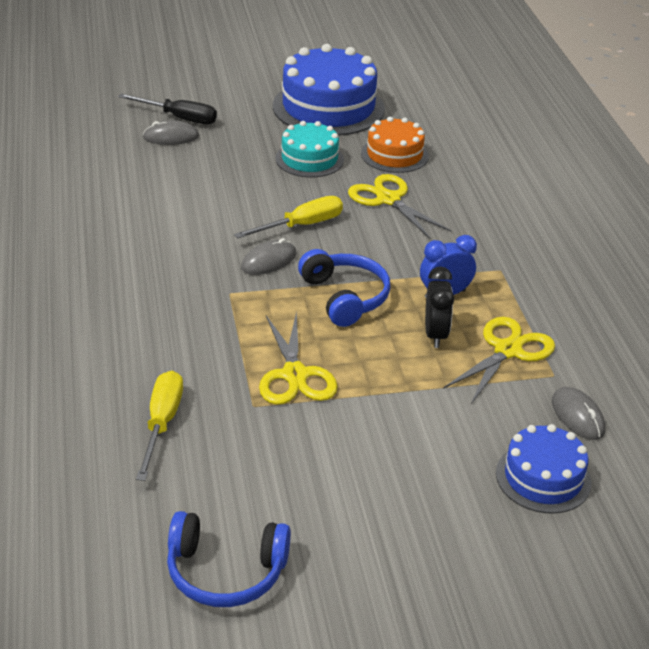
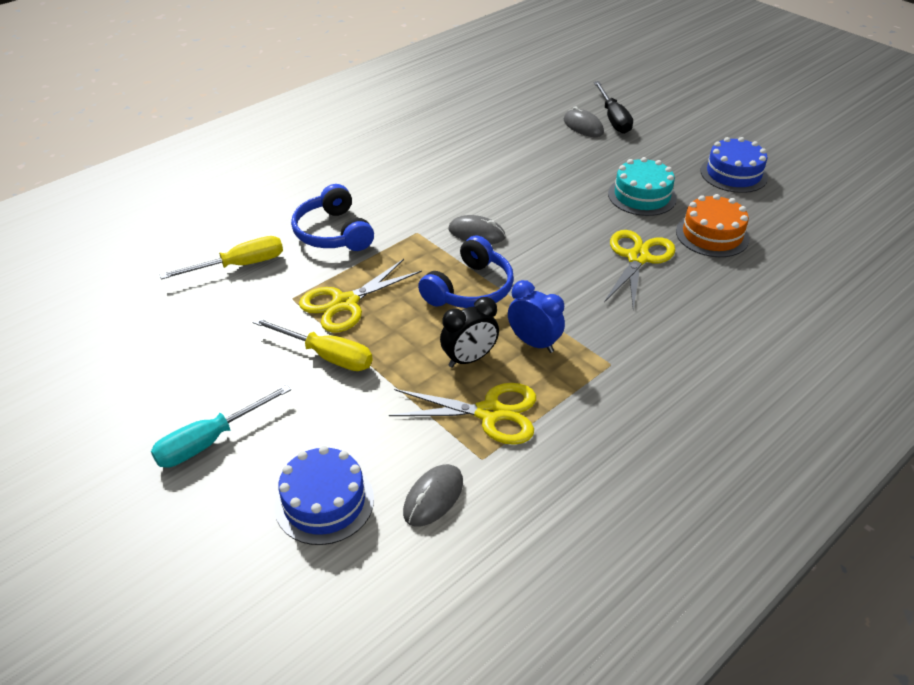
camera: 60 degrees right, 5 degrees up
blue headphones [167,511,291,607] -> blue headphones moved to [291,184,374,251]
yellow screwdriver [234,196,343,239] -> yellow screwdriver moved to [253,318,373,371]
blue cake [273,44,385,136] -> blue cake [701,137,768,193], size x0.57
none -> turquoise screwdriver [151,385,291,468]

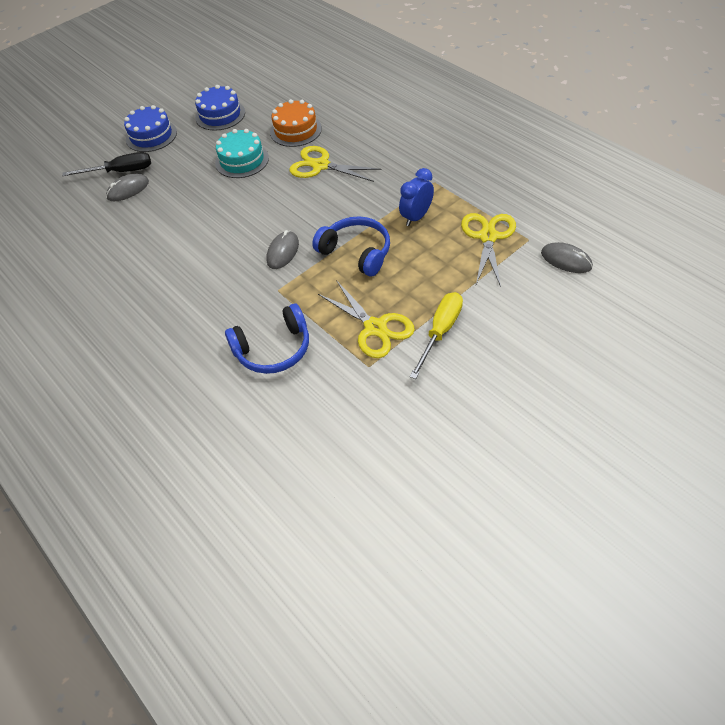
camera: 85 degrees left, 10 degrees up
turquoise screwdriver [151,385,291,468] -> none
yellow screwdriver [159,236,283,279] -> none
blue cake [274,446,374,545] -> blue cake moved to [124,105,177,152]
black clock [440,297,499,368] -> none

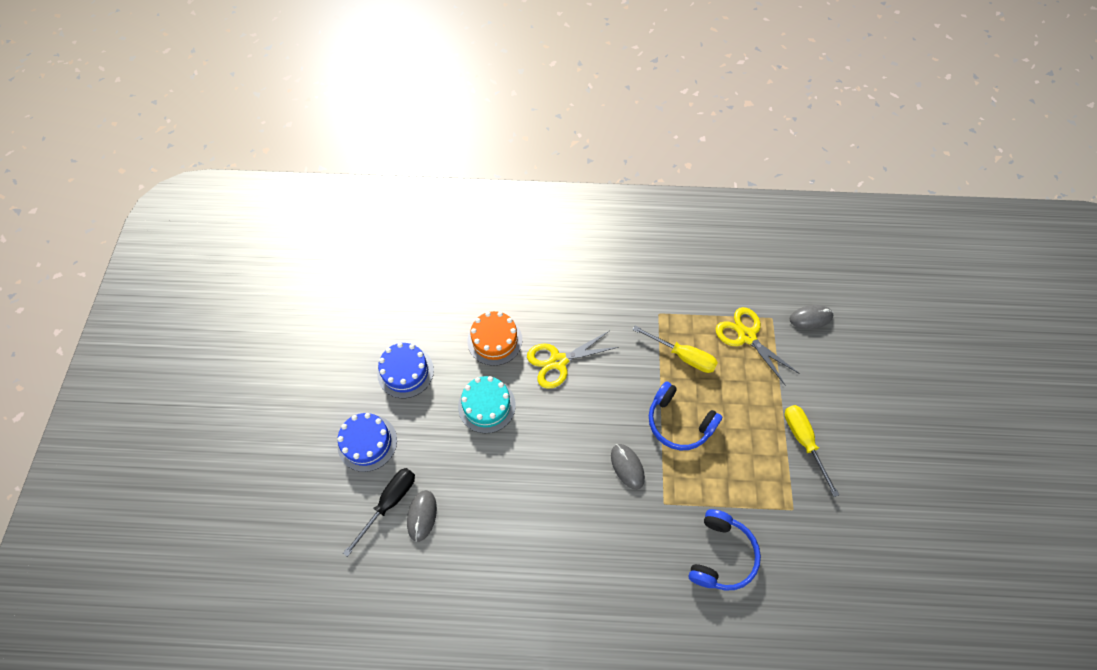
camera: 50 degrees left, 10 degrees up
blue headphones [312,216,390,276] -> blue headphones turned 135 degrees counterclockwise [649,381,722,450]
yellow scissors [318,280,415,358] -> none
blue clock [399,168,434,226] -> yellow screwdriver [633,326,718,373]

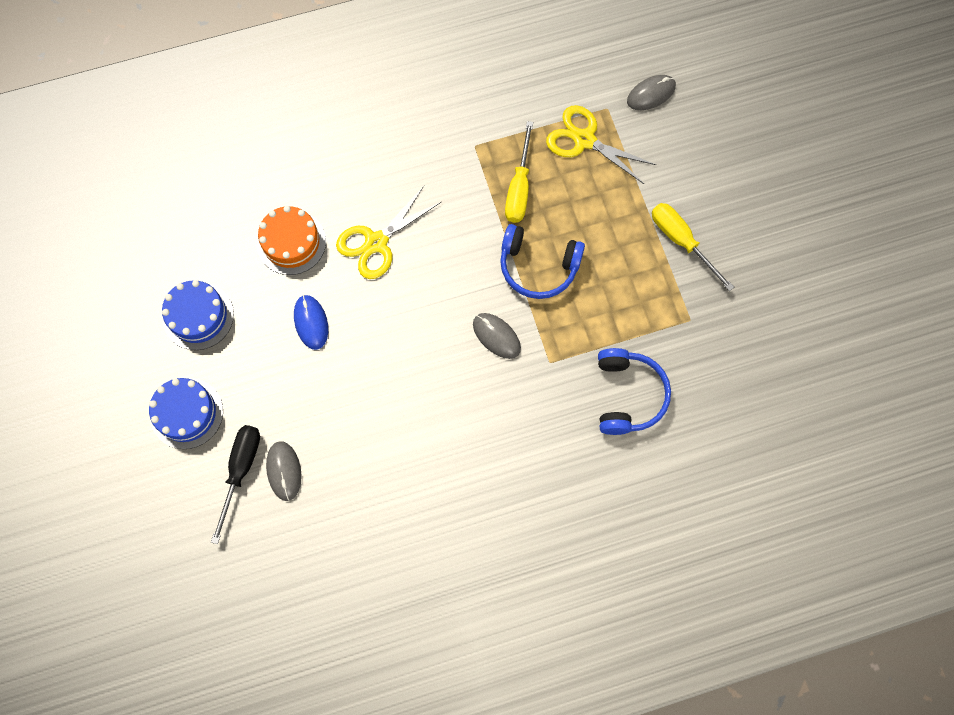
camera: 20 degrees left, 10 degrees up
turquoise cake [458,376,516,433] -> blue mouse [294,295,328,350]
yellow screwdriver [633,326,718,373] -> yellow screwdriver turned 90 degrees clockwise [505,121,533,223]

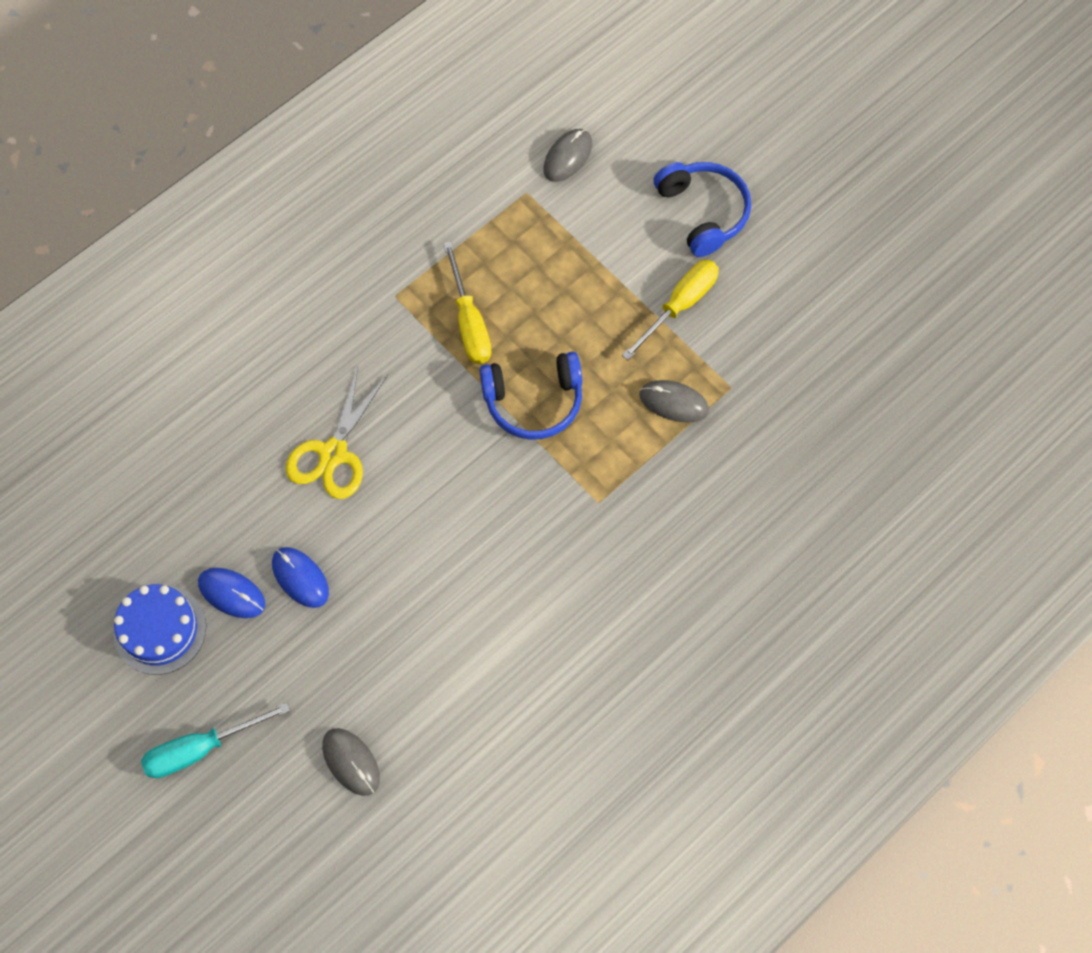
camera: 25 degrees left, 5 degrees down
blue cake [149,378,223,449] -> turquoise screwdriver [141,703,290,778]
black screwdriver [211,425,260,544] -> none
orange cake [257,206,326,275] -> none
grey mouse [473,313,521,359] -> grey mouse moved to [639,380,709,423]
yellow scissors [546,105,656,184] -> none
blue headphones [598,348,671,435] -> blue headphones moved to [654,162,751,257]
yellow screwdriver [652,203,734,291] -> yellow screwdriver turned 105 degrees clockwise [622,260,719,360]
none -> blue mouse [198,568,265,618]

